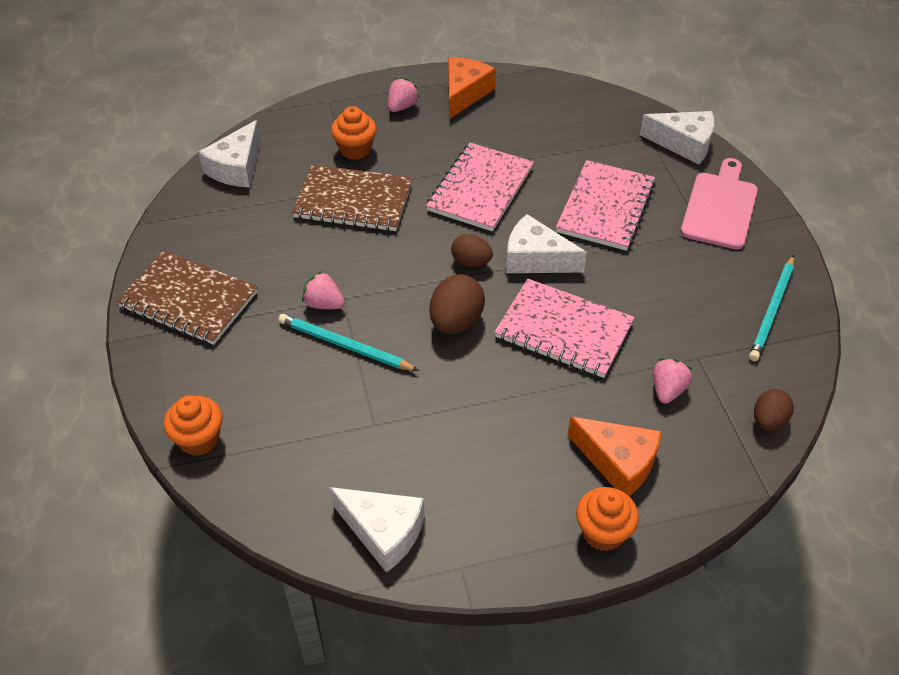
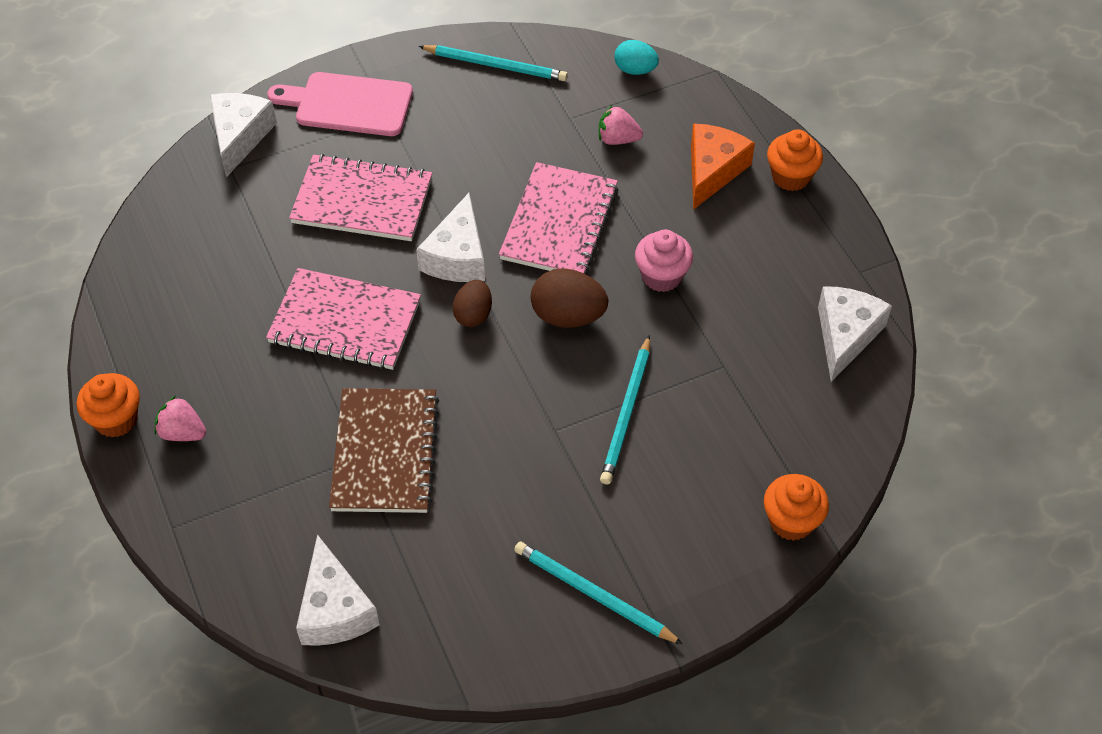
camera: 100 degrees left, 5 degrees up
brown notebook [116,250,257,345] -> turquoise pencil [514,542,683,644]
white cheese [198,120,261,188] -> white cheese turned 60 degrees clockwise [296,534,380,646]
pink strawberry [302,271,345,309] -> none
orange cupcake [331,106,377,160] -> orange cupcake moved to [77,373,140,438]
orange cheese [448,57,496,119] -> none
brown egg [754,389,794,431] -> turquoise egg [614,40,659,75]
none -> pink cupcake [635,229,693,292]

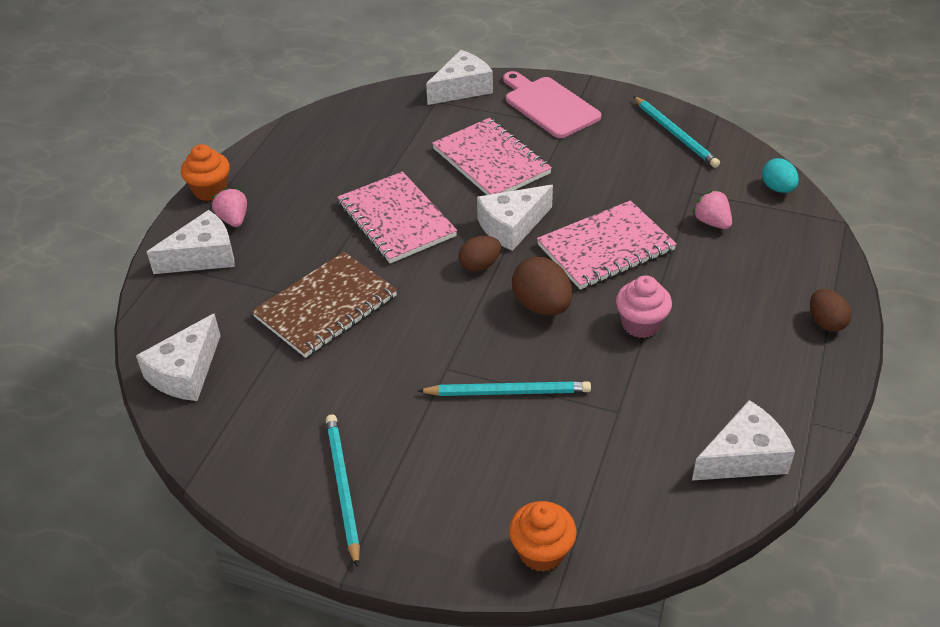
camera: 45 degrees right, 10 degrees down
turquoise pencil [600,335,650,485] -> turquoise pencil turned 150 degrees counterclockwise [418,381,591,396]
orange cheese [691,123,755,210] -> none
orange cupcake [767,129,823,191] -> brown egg [810,289,852,332]
none -> white cheese [147,210,235,274]

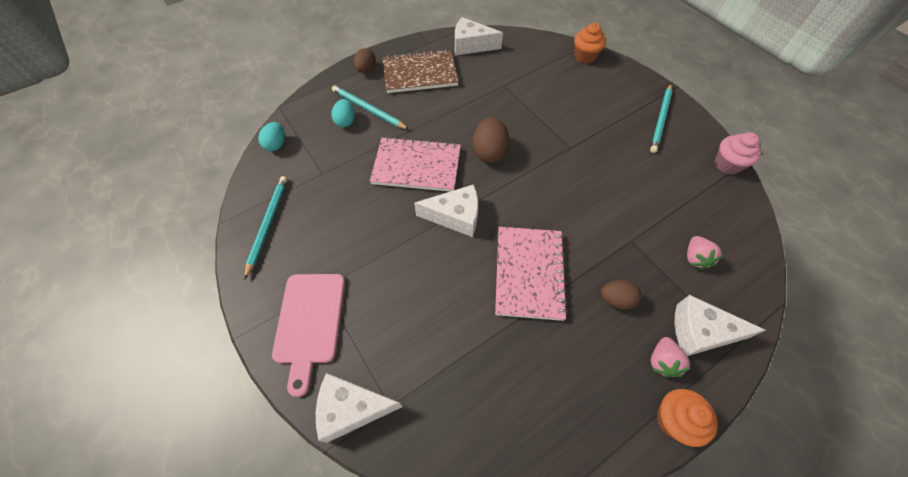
camera: 145 degrees left, 15 degrees up
white cheese [136,313,220,401] -> none
brown notebook [252,252,397,358] -> brown notebook moved to [382,49,459,93]
turquoise pencil [418,381,591,396] -> turquoise pencil moved to [332,85,409,130]
pink notebook [432,118,552,195] -> none
brown egg [459,236,501,272] -> brown egg moved to [601,280,641,310]
pink cupcake [616,275,672,338] -> pink cupcake moved to [715,132,761,175]
pink strawberry [692,190,732,229] -> pink strawberry moved to [687,236,724,270]
none -> turquoise egg [331,99,355,127]

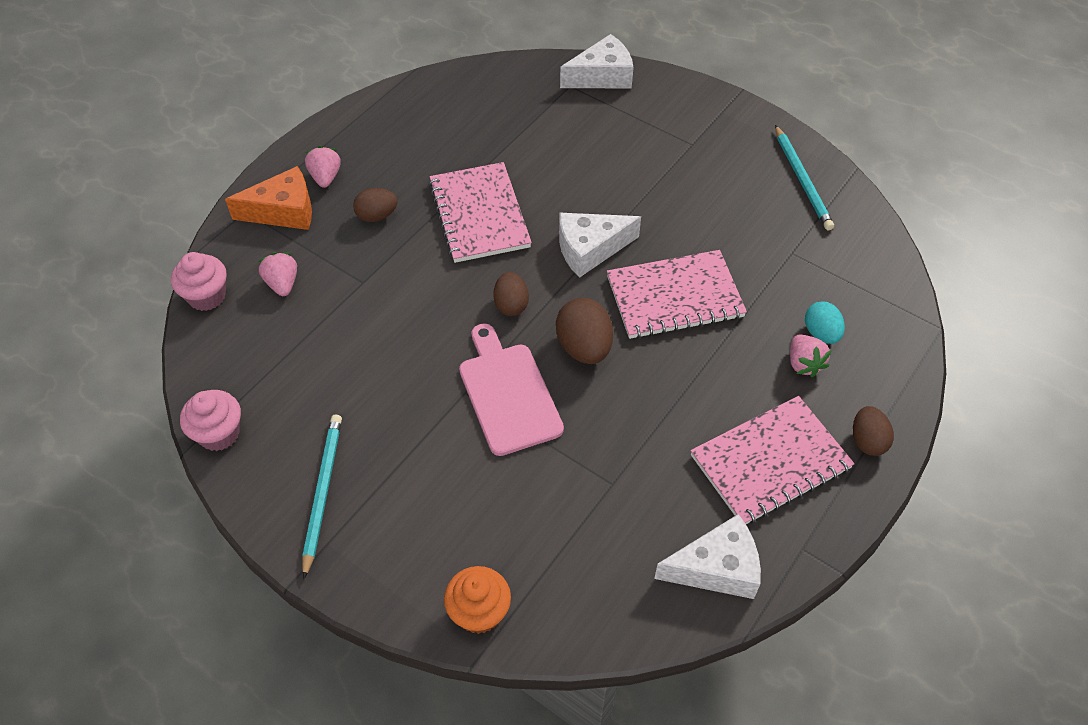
camera: 160 degrees right, 5 degrees down
turquoise egg [258,122,285,151] -> none
pink cutting board [272,274,345,397] -> pink cutting board moved to [459,323,564,456]
turquoise pencil [332,85,409,130] -> pink strawberry [790,335,832,377]
brown notebook [382,49,459,93] -> pink notebook [690,396,855,524]
orange cupcake [657,389,718,447] -> none
white cheese [675,295,766,356] -> orange cheese [225,166,312,230]
none -> pink cupcake [171,252,227,311]
none -> brown egg [493,272,529,316]

